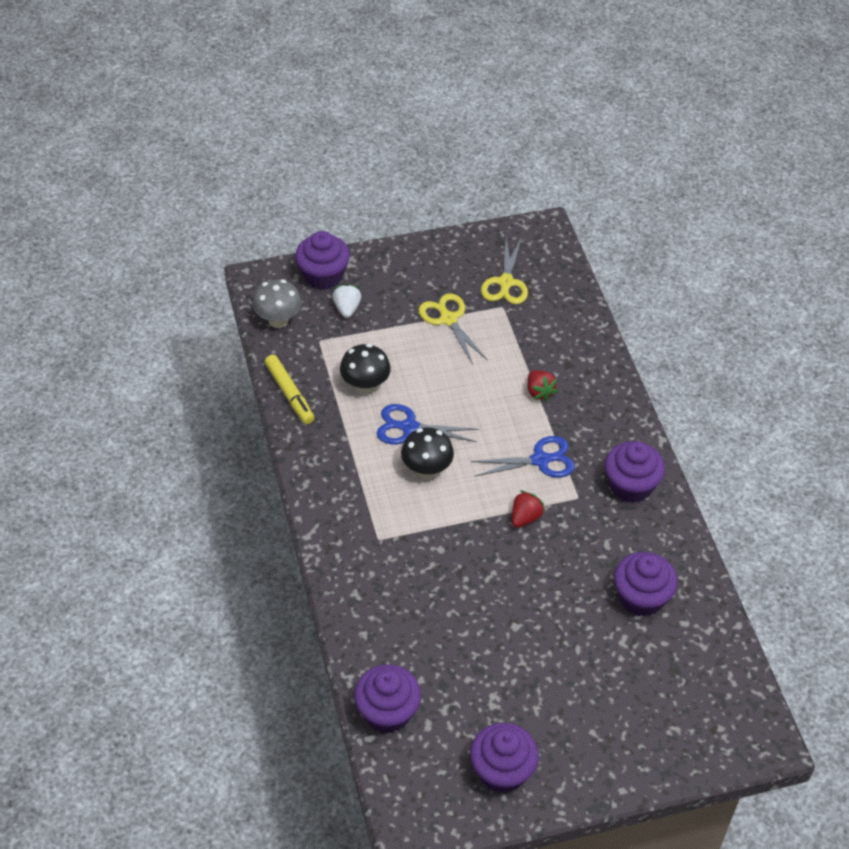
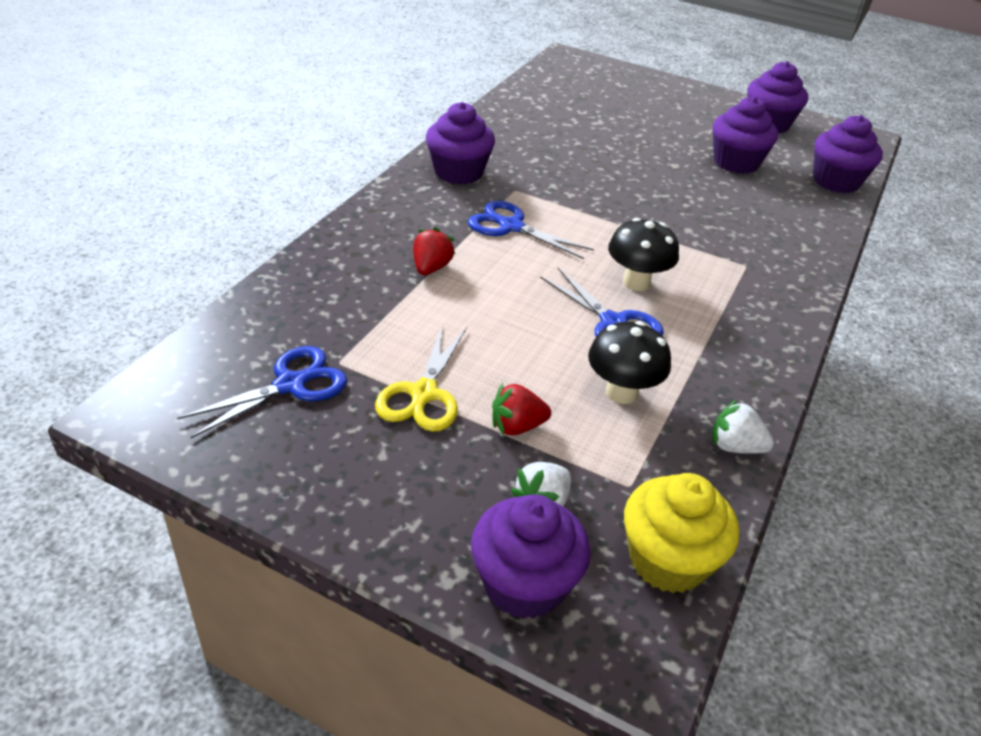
camera: 140 degrees left, 10 degrees down
grey mushroom [252,279,302,328] -> yellow cupcake [624,473,739,593]
yellow marker [265,355,314,424] -> white strawberry [712,400,774,454]
yellow scissors [481,237,528,304] -> blue scissors [177,346,347,438]
red strawberry [512,491,545,528] -> red strawberry moved to [492,383,551,435]
purple cupcake [614,552,678,617] -> purple cupcake moved to [713,96,778,174]

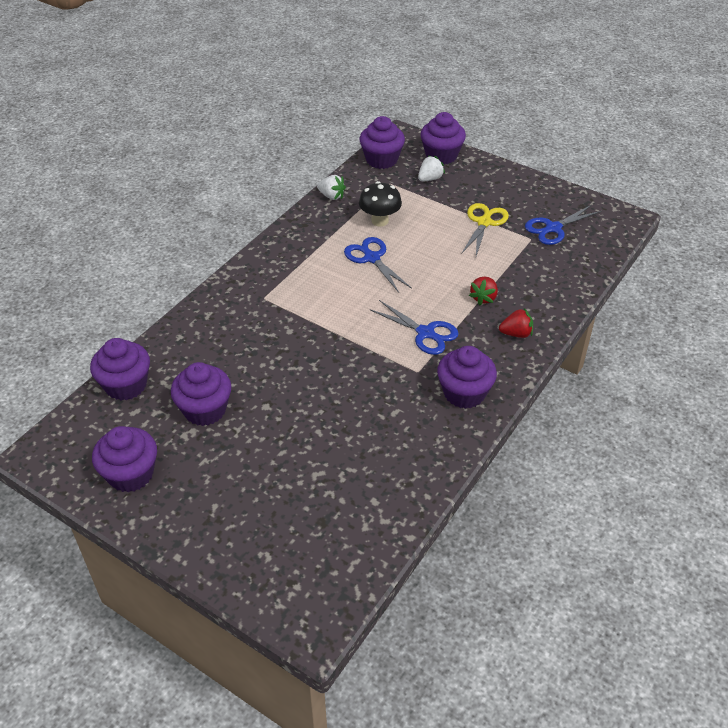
camera: 170 degrees left, 5 degrees up
red strawberry [492,383,551,435] -> red strawberry moved to [499,308,533,338]
black mushroom [608,218,679,291] -> none
yellow cupcake [624,473,739,593] -> purple cupcake [360,116,405,169]

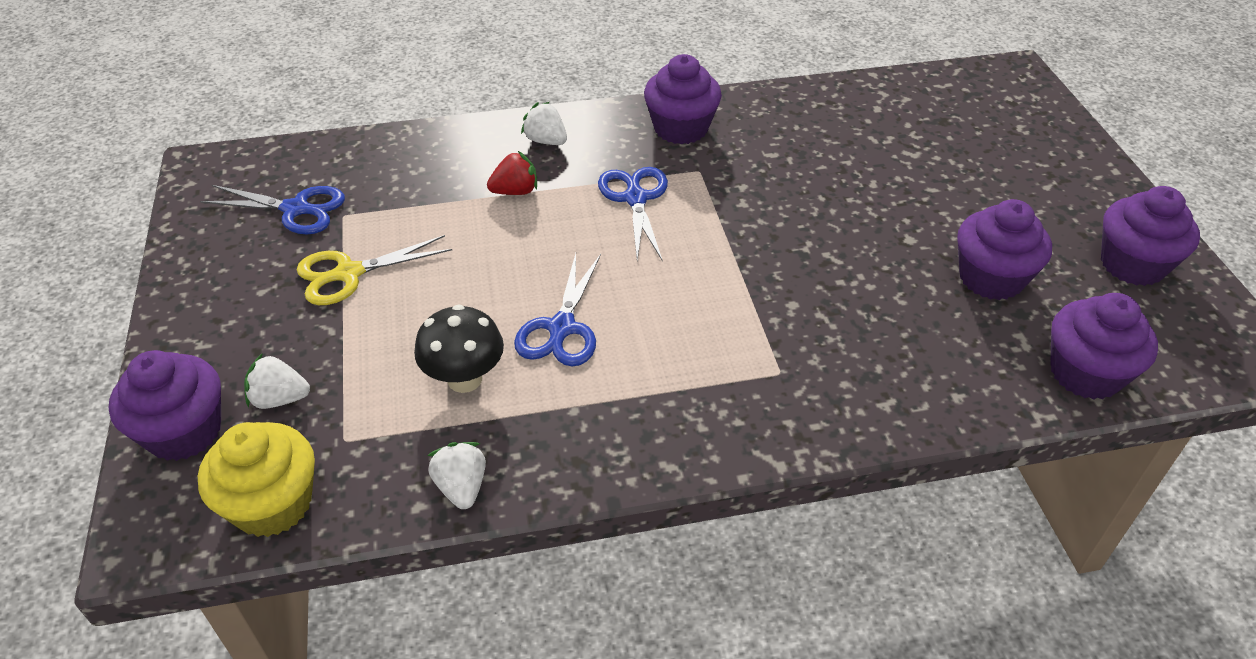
camera: 135 degrees left, 0 degrees up
purple cupcake [360,116,405,169] -> yellow cupcake [198,422,315,537]
red strawberry [499,308,533,338] -> white strawberry [521,102,567,145]

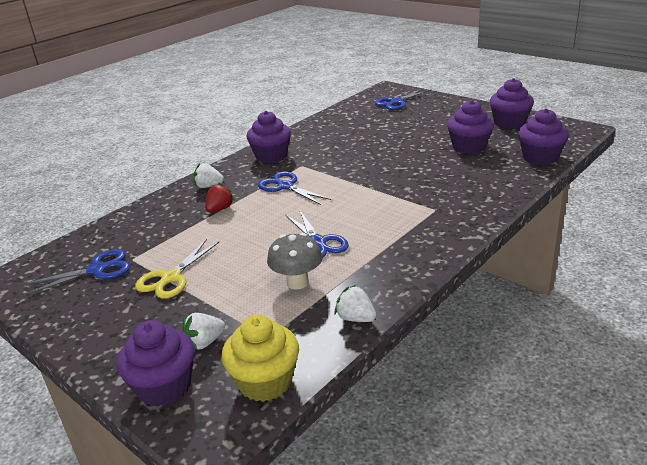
camera: 35 degrees left, 15 degrees down
black mushroom [414,304,504,393] -> grey mushroom [267,233,323,290]
none -> blue scissors [375,88,431,110]

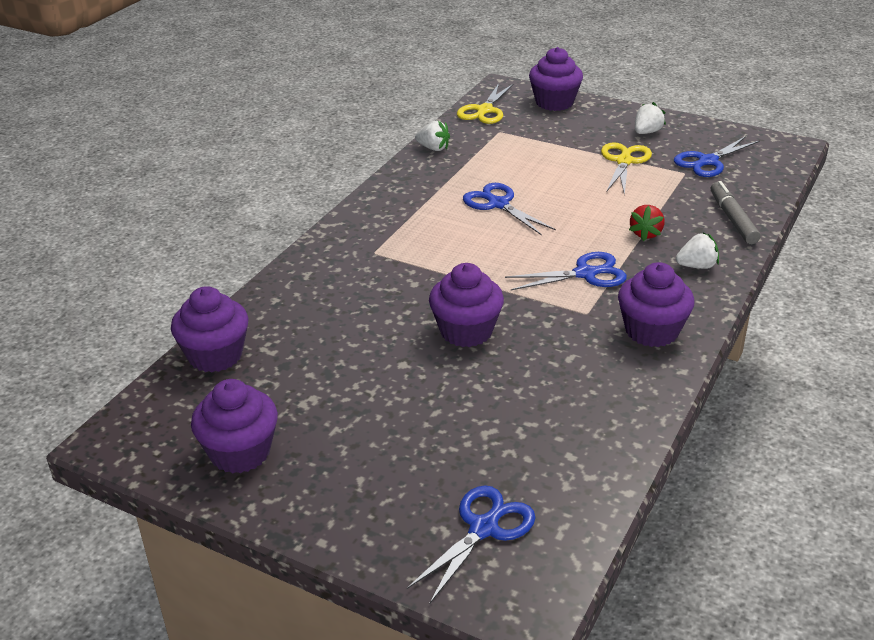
camera: 165 degrees right, 5 degrees up
white strawberry [182,313,225,350] -> white strawberry moved to [635,102,666,134]
yellow cupcake [222,315,299,402] -> yellow scissors [457,83,513,124]
blue scissors [258,171,331,205] -> blue scissors turned 45 degrees counterclockwise [505,252,627,290]
grey mushroom [267,233,323,290] -> none
purple cupcake [447,100,494,154] -> purple cupcake moved to [429,263,504,347]
none -> grey marker [711,181,761,244]

